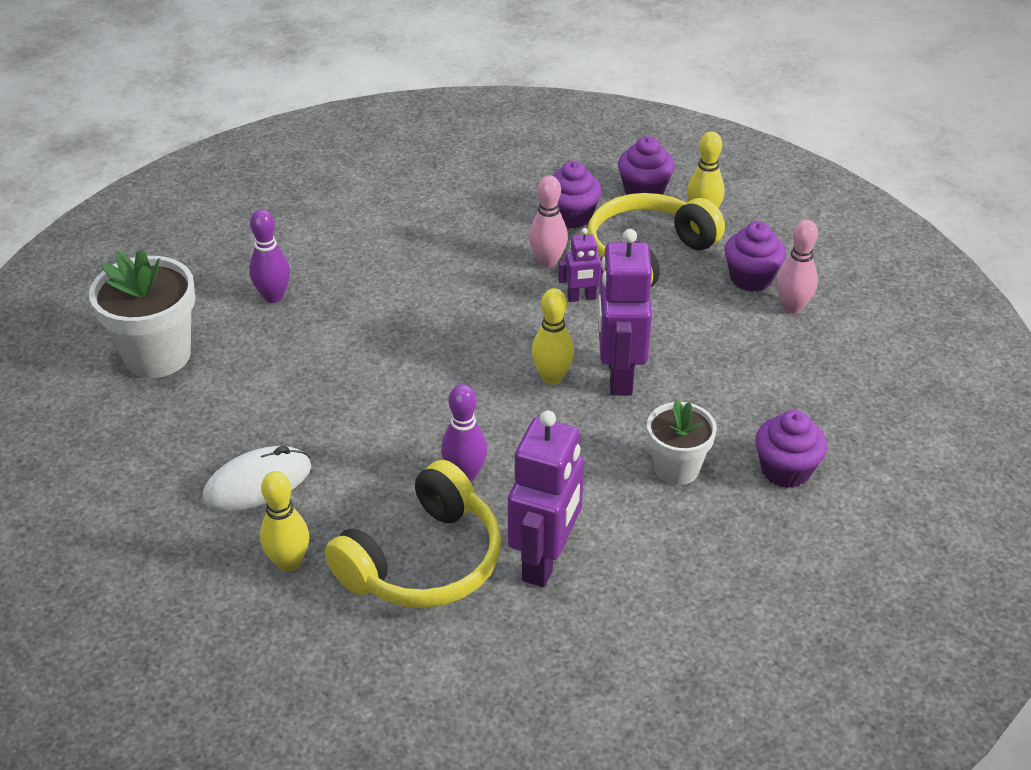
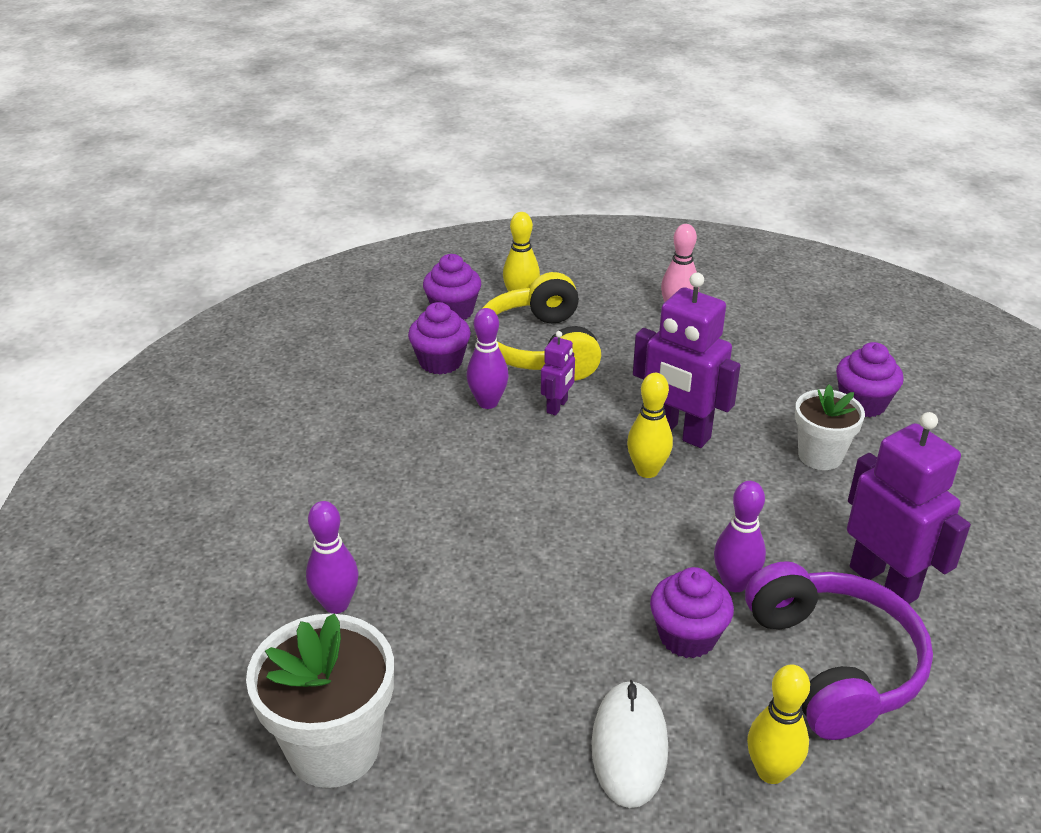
camera: 55 degrees left, 5 degrees down
yellow headphones [325,460,501,608] -> purple headphones [745,561,933,740]
pink bowling pin [529,175,568,268] -> purple bowling pin [466,308,509,409]
purple cupcake [724,221,786,292] -> purple cupcake moved to [650,567,734,659]

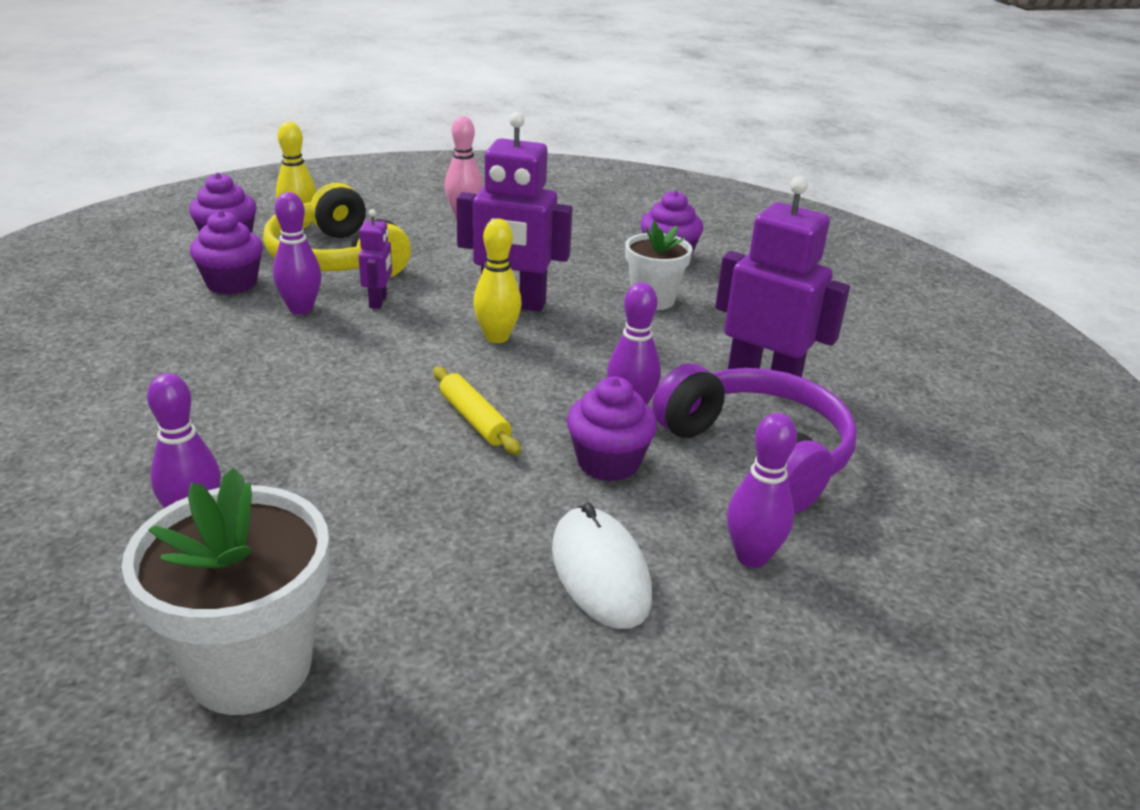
camera: 25 degrees left, 5 degrees down
yellow bowling pin [747,664,810,784] -> purple bowling pin [727,413,797,568]
none -> yellow rolling pin [433,367,521,455]

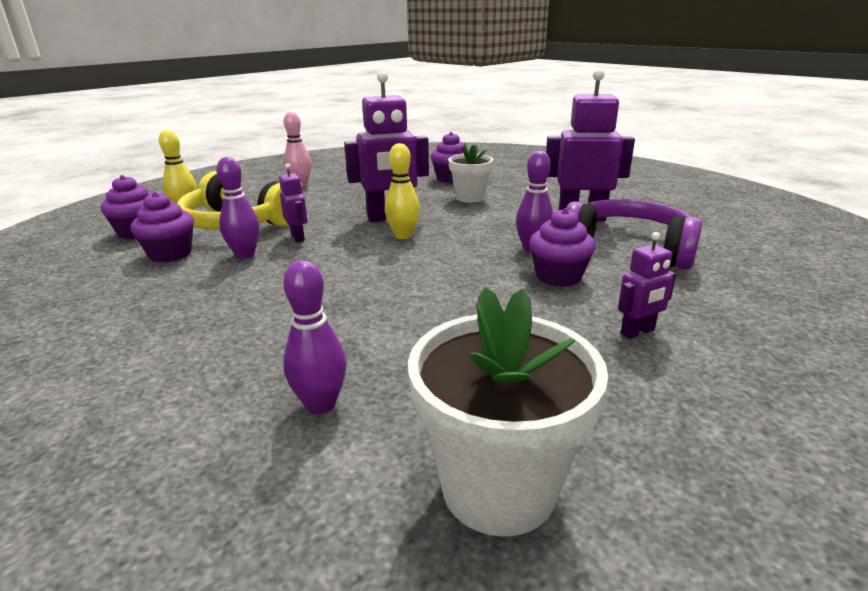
camera: 25 degrees left, 5 degrees down
yellow rolling pin [433,367,521,455] -> none
white mouse [552,503,652,629] -> purple robot [618,232,676,339]
purple bowling pin [727,413,797,568] -> none

